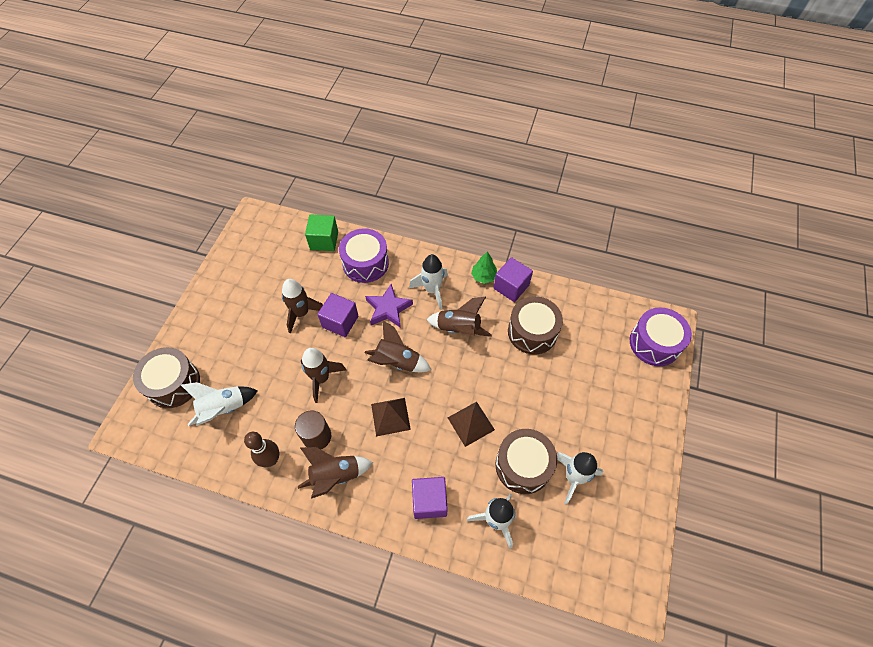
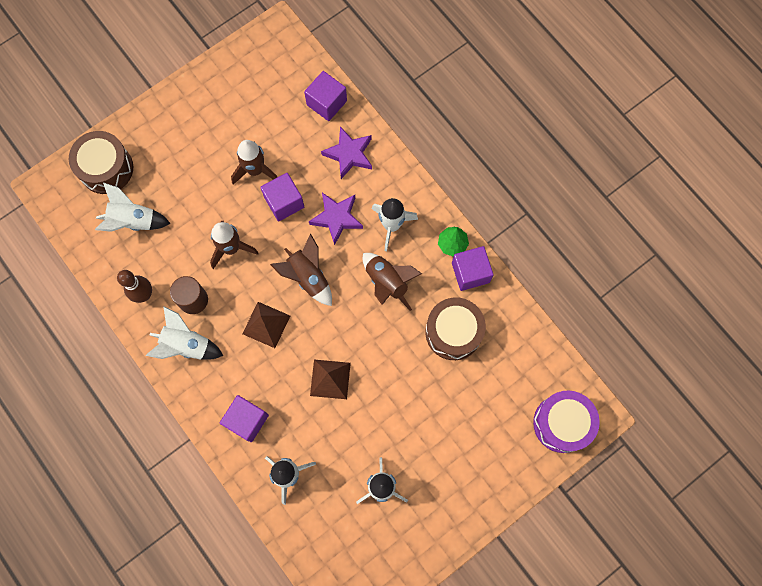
camera: 35 degrees right, 15 degrees up
brown rocket [298,447,373,499] -> white rocket [146,307,223,360]
green cube [305,214,338,251] -> purple cube [304,71,347,121]
purple drum [339,228,389,283] -> purple star [321,127,372,179]
brown drum [495,429,557,494] -> none

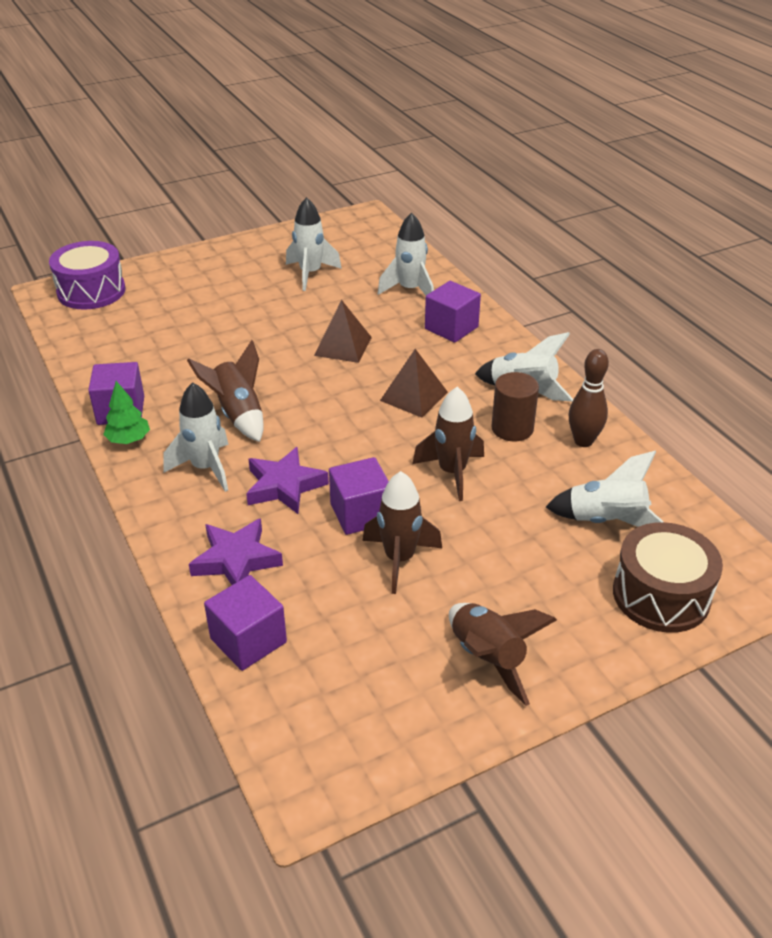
camera: 170 degrees left, 35 degrees down
brown rocket [270,234,332,306] -> brown rocket moved to [449,603,557,706]
brown drum [426,297,486,360] -> none

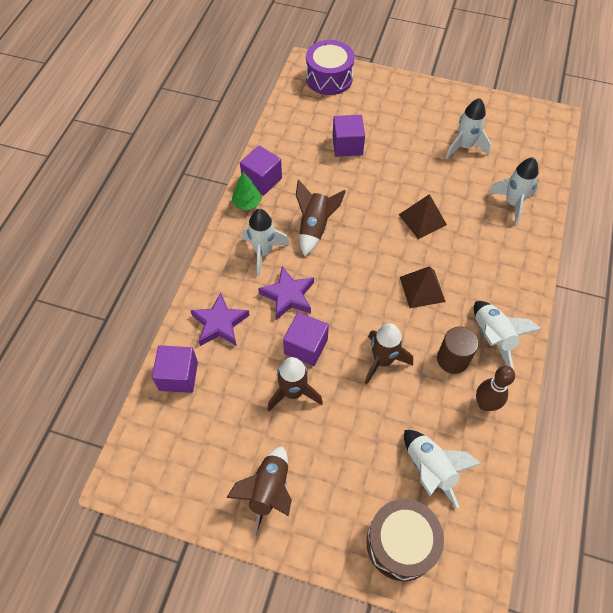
camera: 45 degrees right, 20 degrees up
purple cube [425,281,481,343] -> purple cube moved to [333,115,365,157]

